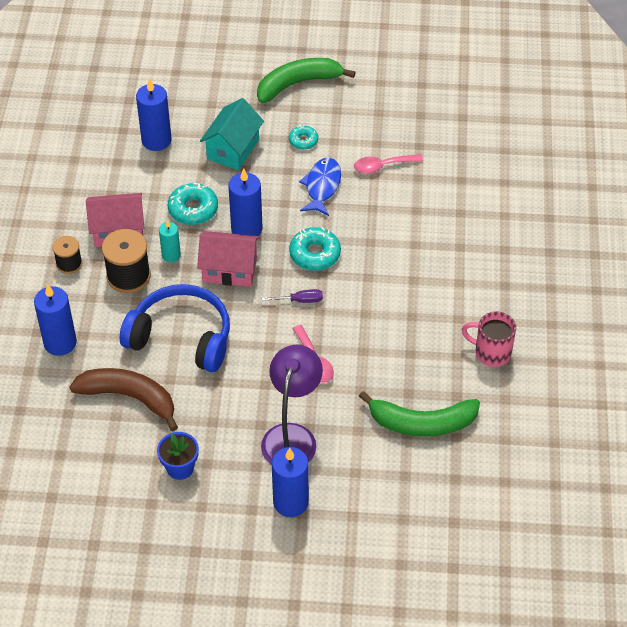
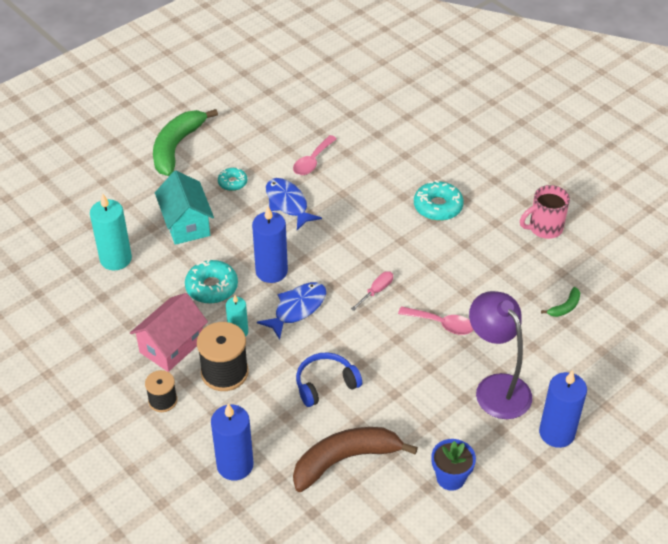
camera: 45 degrees left, 5 degrees down
blue headphones [120,284,230,372] -> blue headphones [296,352,362,407], size x0.57
blue candle [136,78,172,151] -> turquoise candle [90,194,132,270]
pink house [197,231,260,287] -> blue fish [257,282,326,340]
purple screwdriver [262,289,323,303] -> pink screwdriver [351,271,393,311]
turquoise donut [289,227,341,271] -> turquoise donut moved to [414,180,464,221]
green banana [359,391,480,437] -> green banana [541,287,580,317], size x0.44

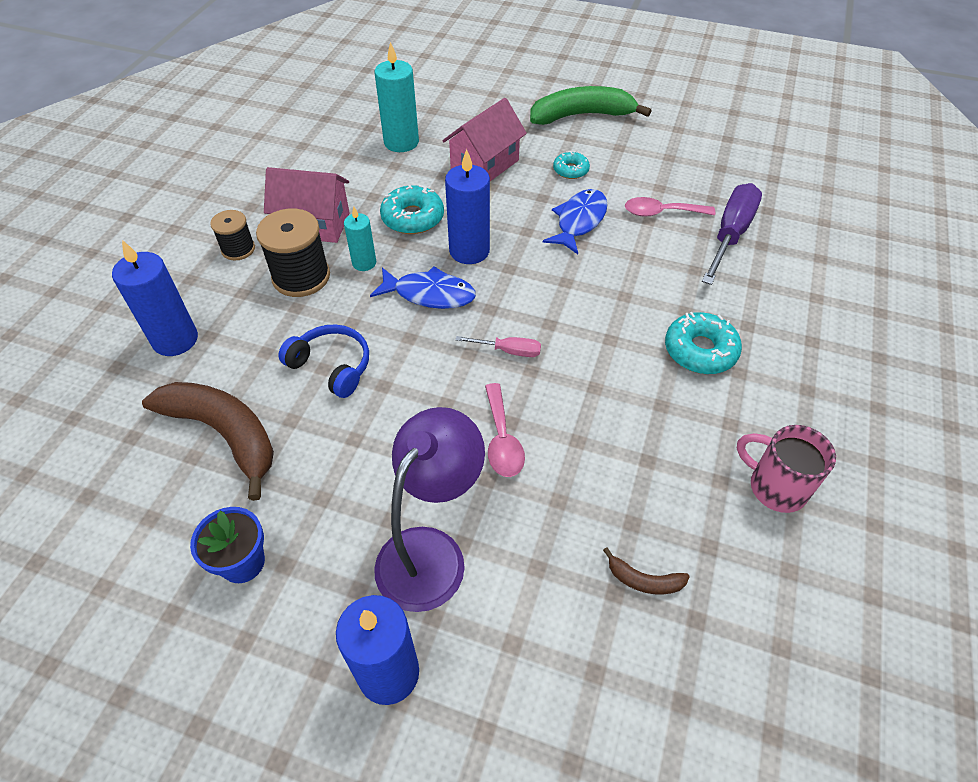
camera: 60 degrees right, 5 degrees up
turquoise house [155,171,214,245] -> pink house [443,98,527,181]
green banana [541,287,580,317] -> brown banana [603,547,690,595]
none -> purple screwdriver [702,183,762,285]

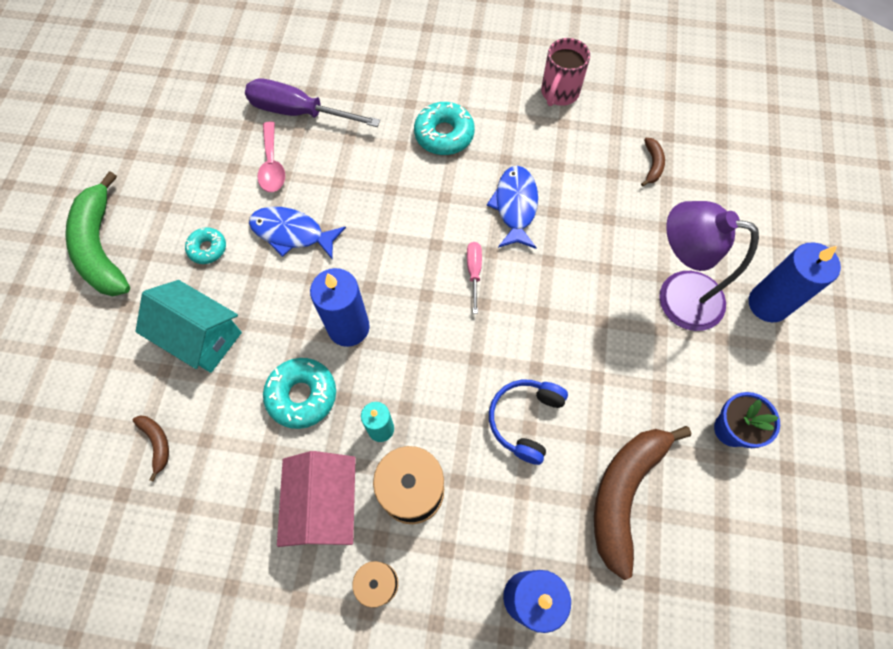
camera: 100 degrees left, 15 degrees up
blue fish [370,266,476,309] -> blue fish moved to [487,166,538,249]
turquoise candle [375,42,419,152] -> brown banana [132,415,169,482]
pink house [443,98,527,181] -> turquoise house [135,280,242,373]
pink spoon [485,383,525,477] -> none

